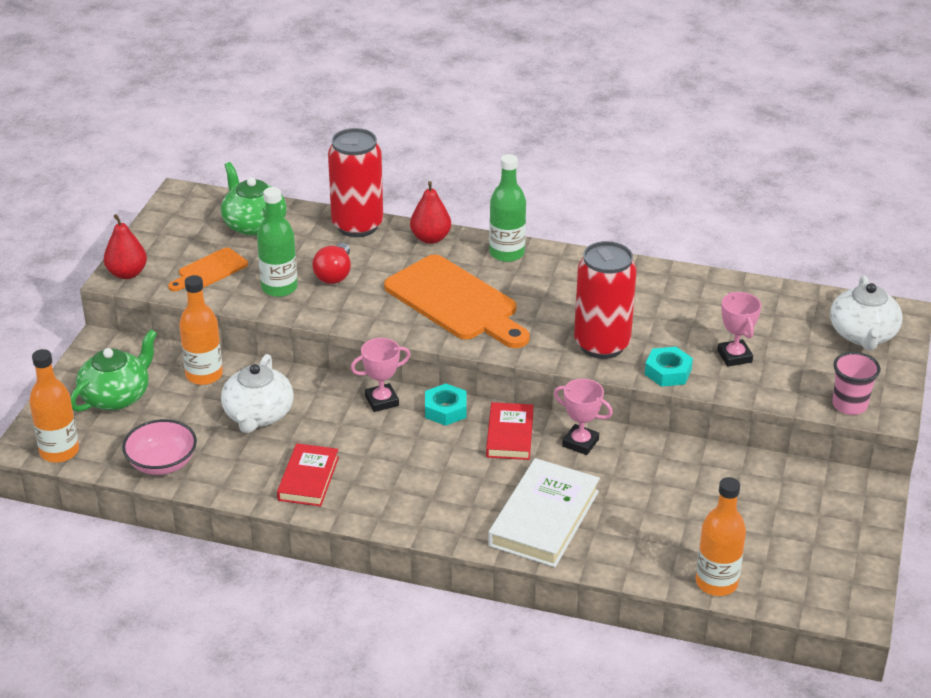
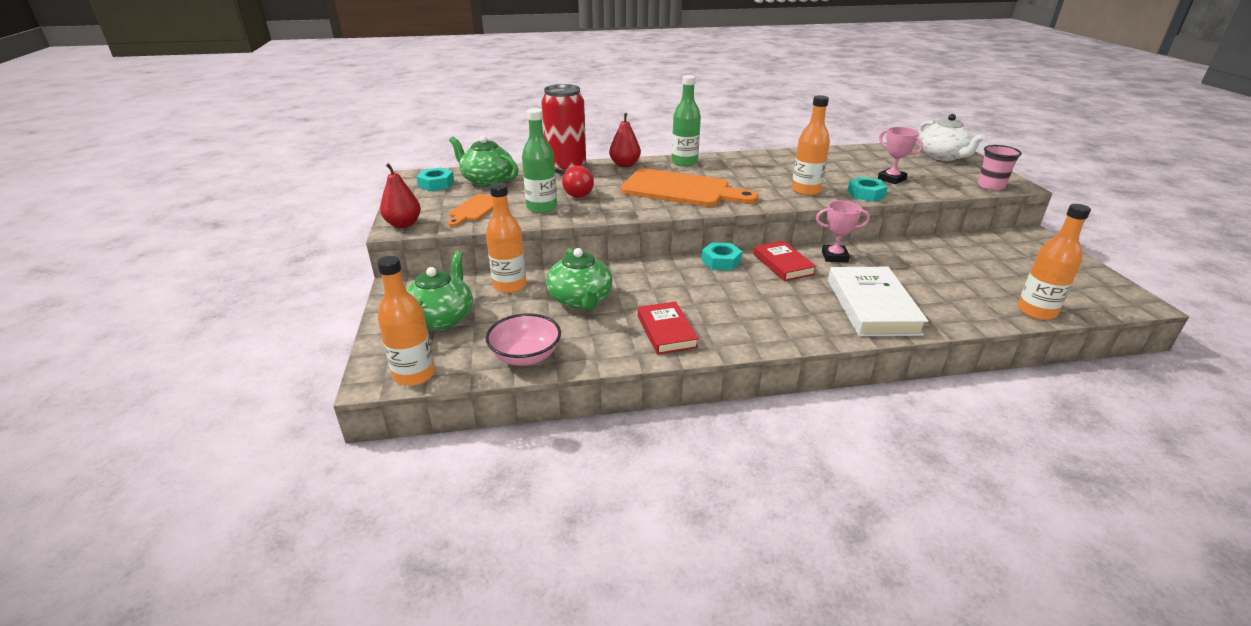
camera: 25 degrees left, 5 degrees down
white teapot [221,354,294,433] -> green teapot [546,248,613,310]
pink trophy [351,338,410,412] -> none
red can [574,241,637,359] -> orange bottle [792,95,830,195]
none -> turquoise nut [416,167,454,191]

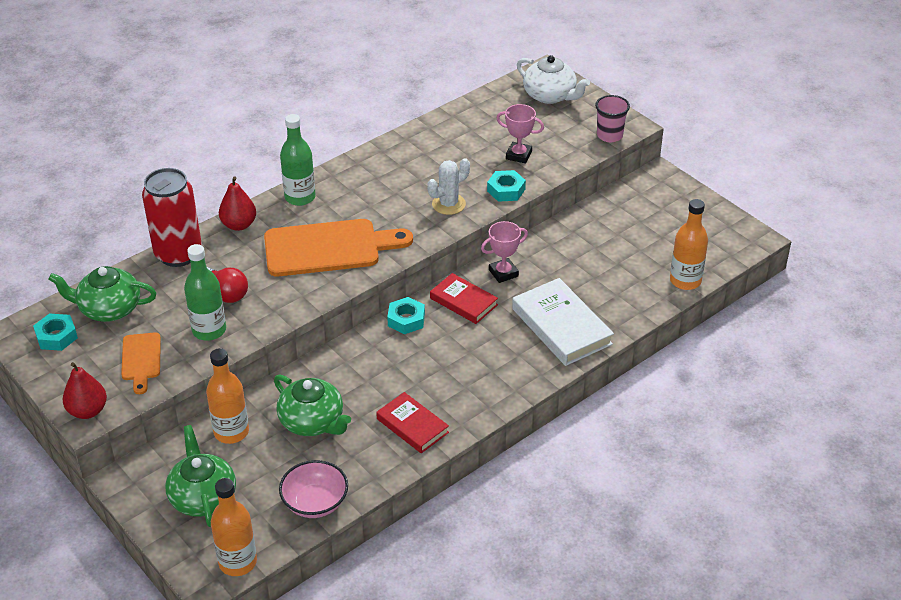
camera: 30 degrees left, 10 degrees up
orange bottle [792,95,830,195] -> white cactus [427,158,470,215]

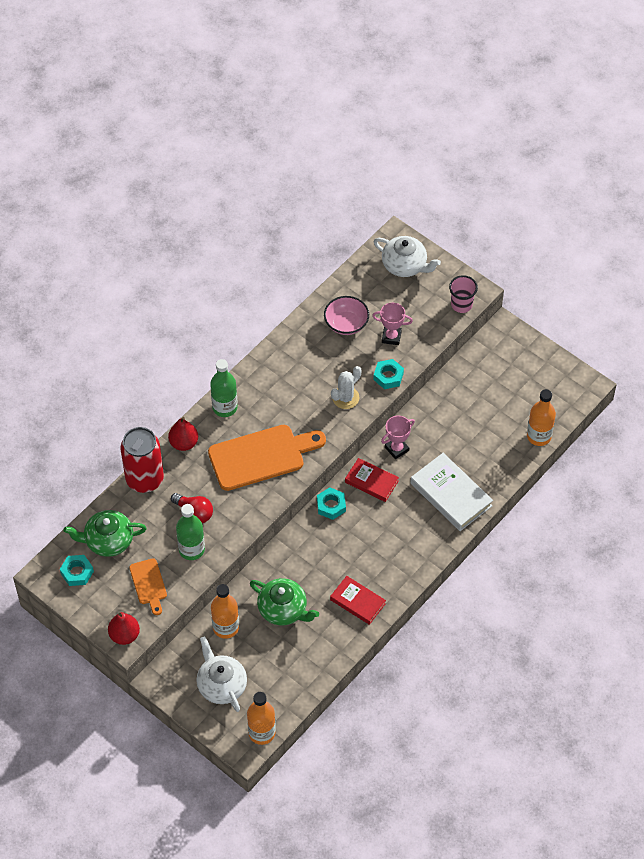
camera: 10 degrees left, 15 degrees up
green teapot [165,425,236,527] -> white teapot [196,636,247,712]
pink bowl [279,460,348,518] -> pink bowl moved to [324,296,369,335]

